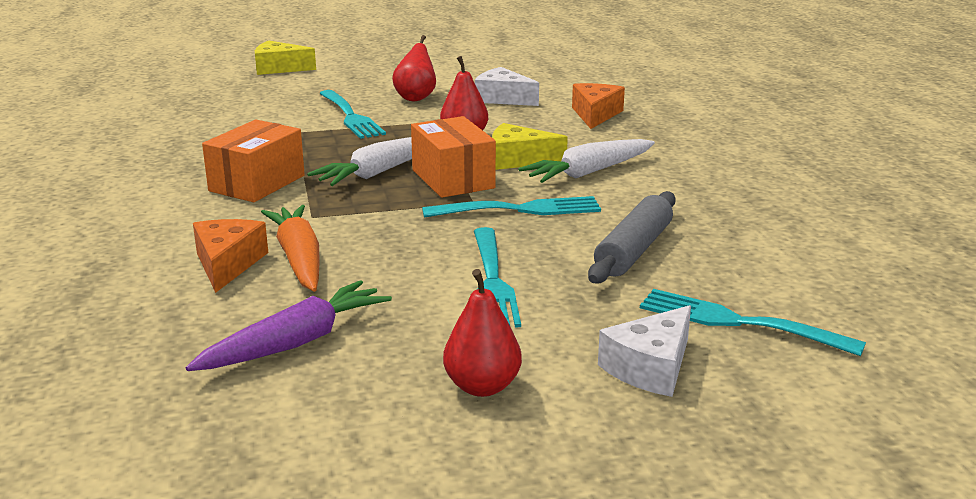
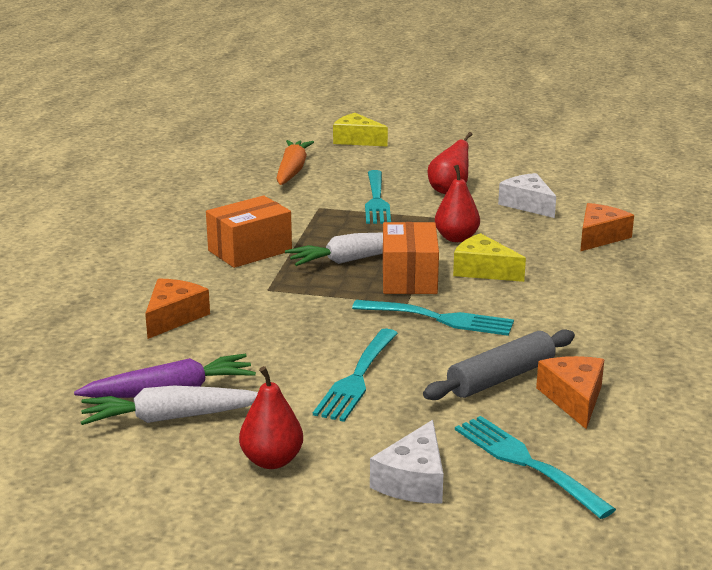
camera: 25 degrees right, 0 degrees up
orange carrot [261,205,320,292] -> orange carrot moved to [276,140,314,185]
white carrot [518,139,655,183] -> white carrot moved to [81,386,258,425]
white cheese [598,305,691,397] -> white cheese turned 45 degrees counterclockwise [370,420,443,504]
none -> orange cheese [536,356,604,429]

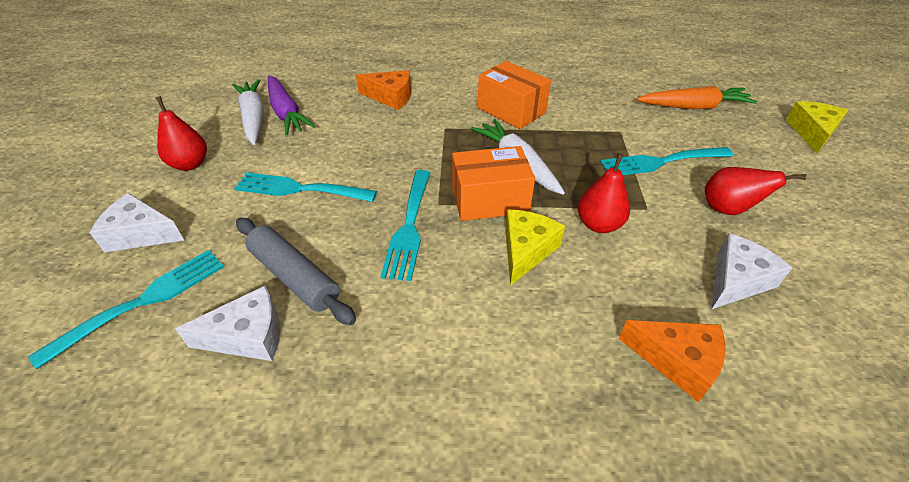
camera: 80 degrees right, 20 degrees up
orange cheese [536,356,604,429] -> white cheese [175,286,280,361]

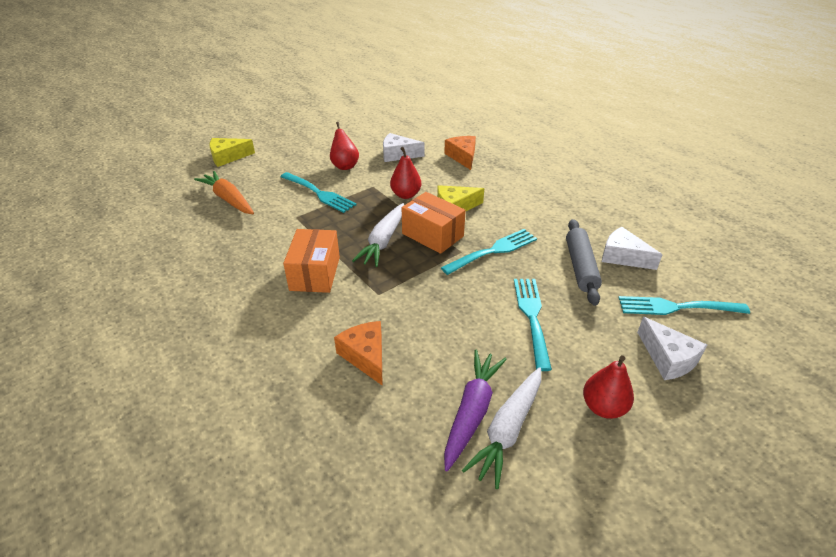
camera: 130 degrees left, 5 degrees down
turquoise fork [234,172,377,202] -> turquoise fork turned 150 degrees counterclockwise [514,279,552,371]

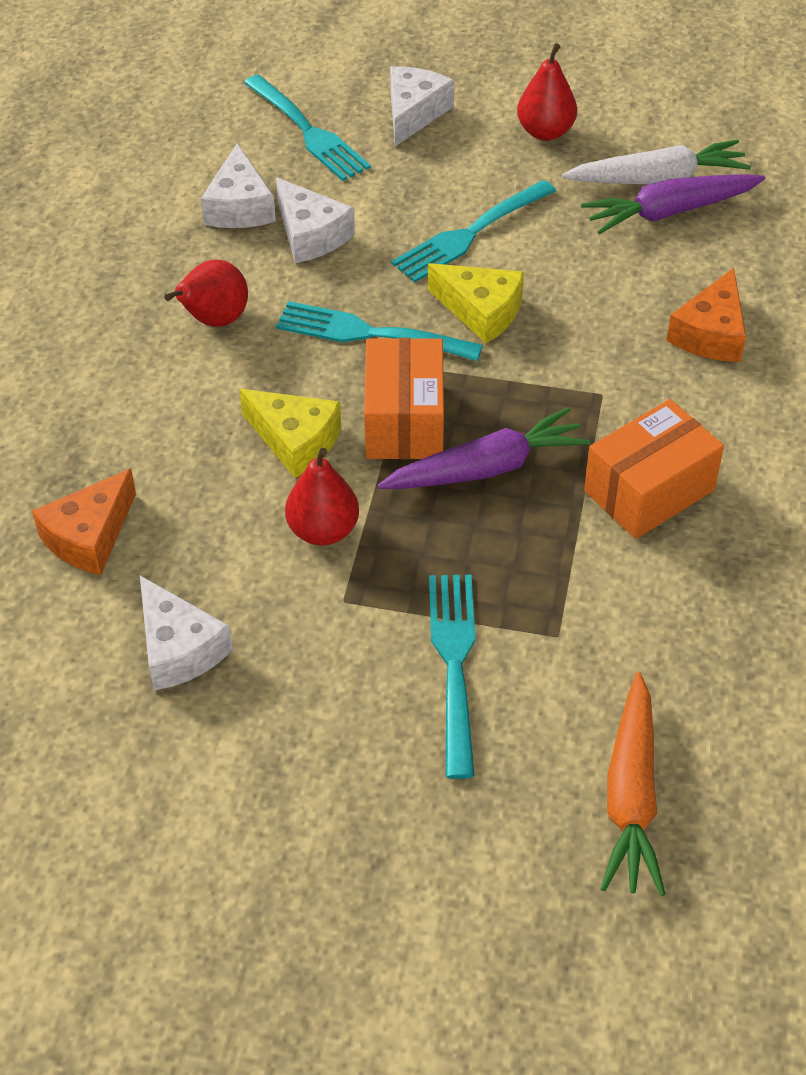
camera: 130 degrees left, 10 degrees up
yellow cheese [209,138,255,167] -> yellow cheese moved to [428,263,524,343]
red pear [330,122,359,170] -> red pear moved to [164,260,248,327]
white carrot [352,203,404,267] -> purple carrot [378,407,591,489]
grey rolling pin [566,219,602,306] -> white cheese [276,177,355,263]

